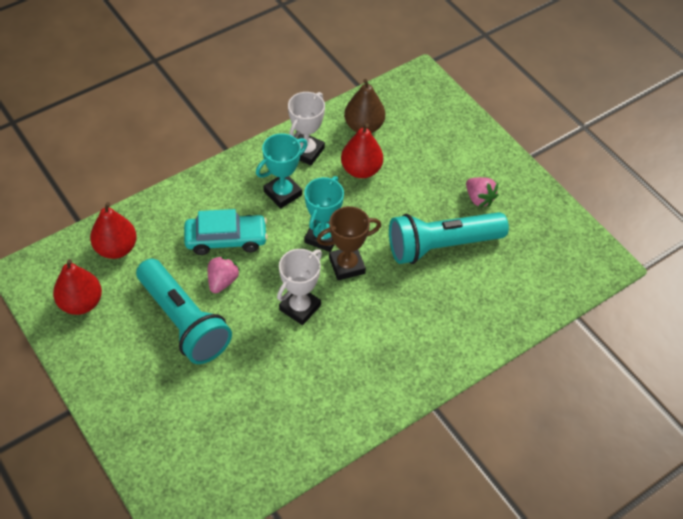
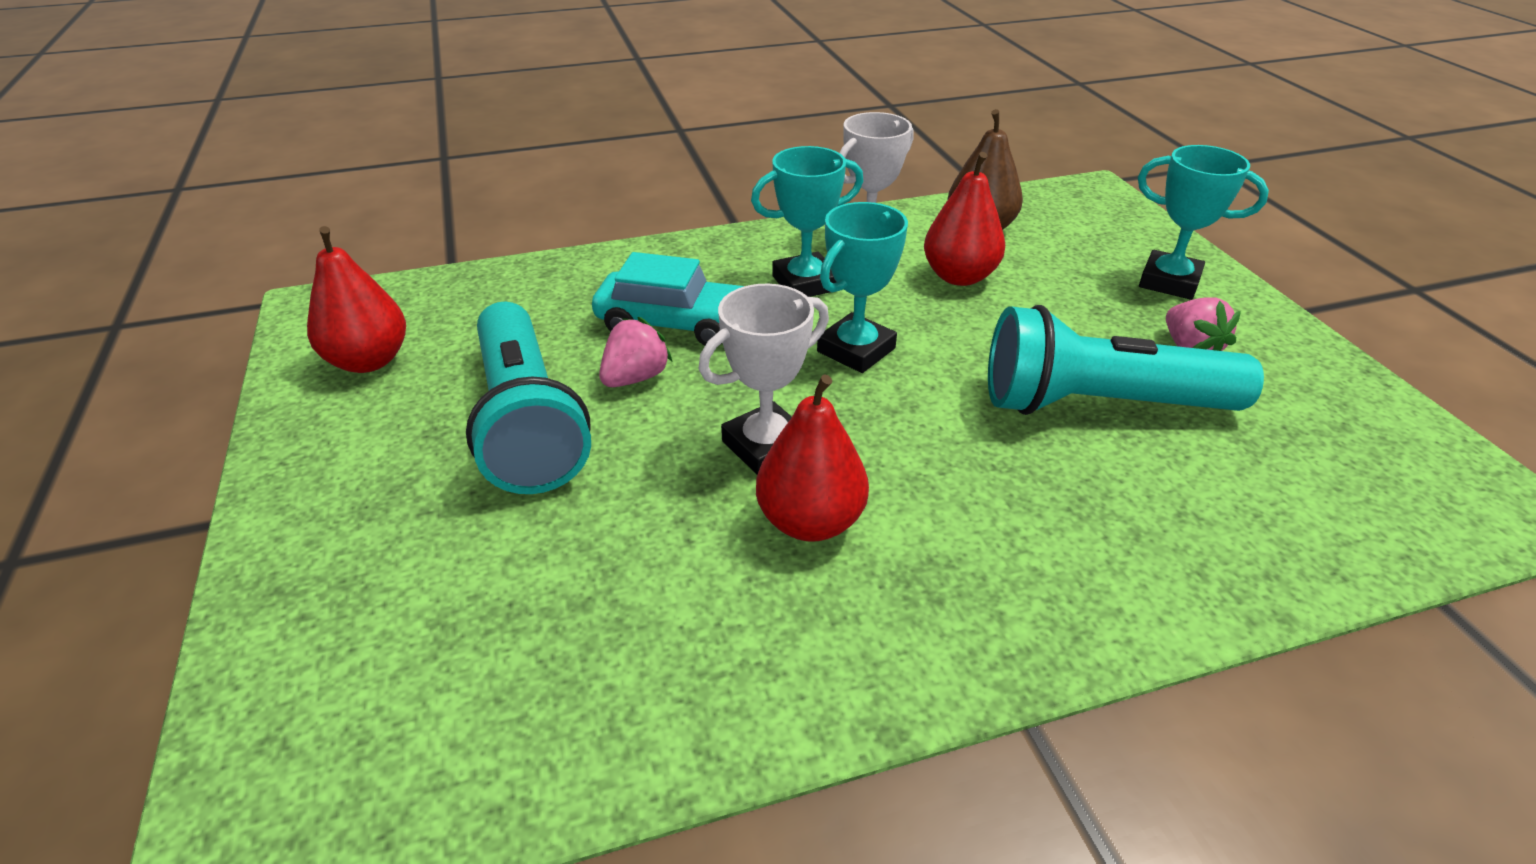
camera: 20 degrees right, 15 degrees down
red pear [90,202,137,259] -> red pear moved to [756,374,869,542]
brown trophy [317,206,381,280] -> none
none -> turquoise trophy [1138,145,1269,300]

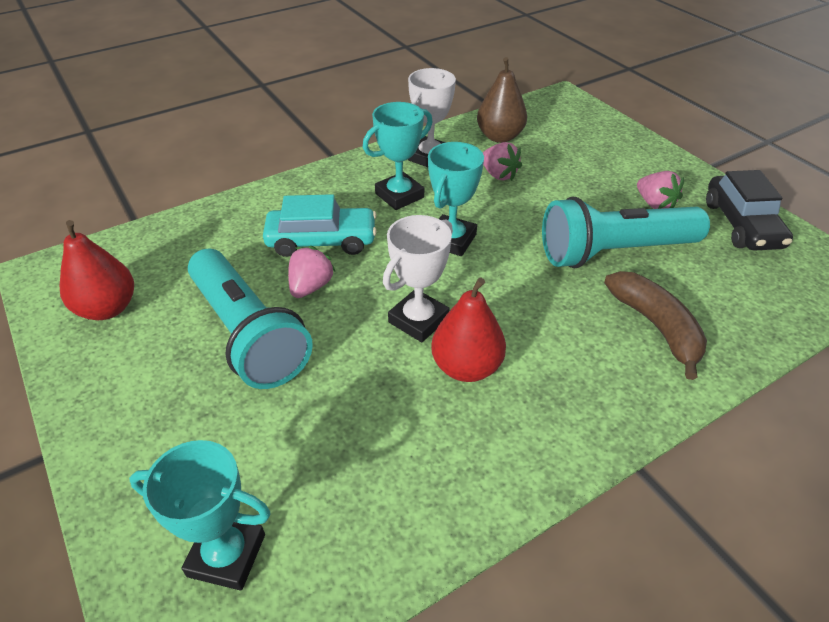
camera: 15 degrees left, 5 degrees up
red pear [924,152,1005,286] -> pink strawberry [483,142,522,181]
turquoise trophy [1138,145,1269,300] -> turquoise trophy moved to [129,440,271,591]
none -> brown banana [604,271,707,380]
none -> black car [706,170,793,251]

